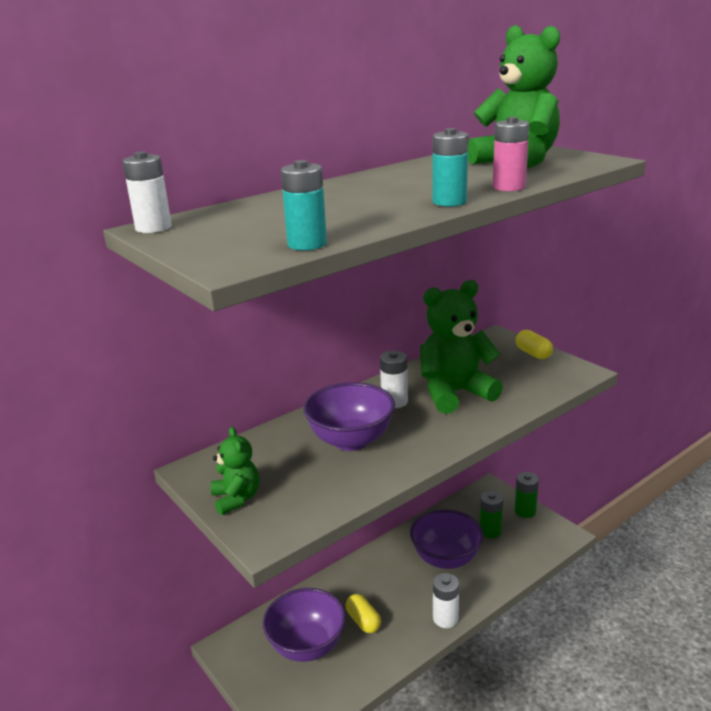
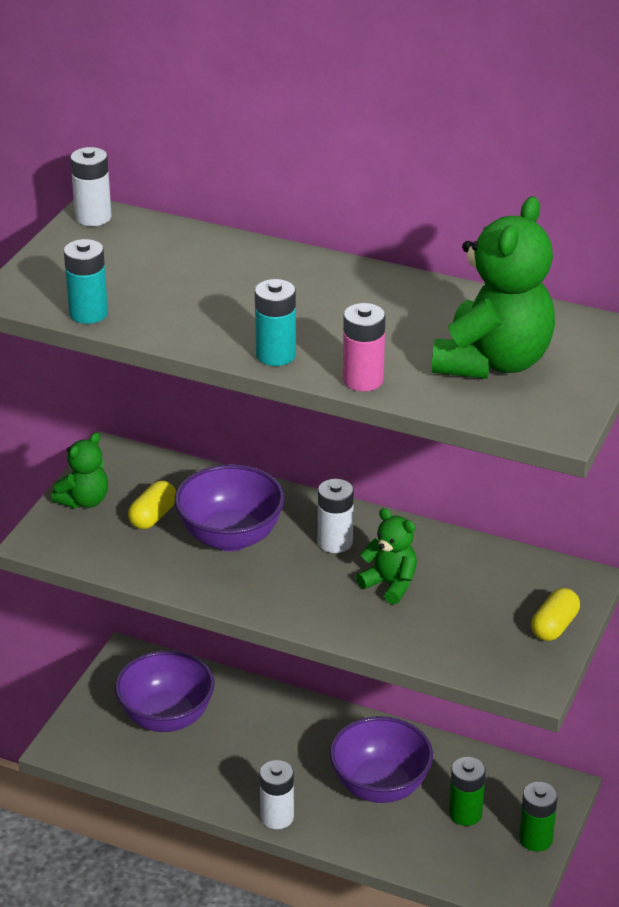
camera: 60 degrees right, 10 degrees up
yellow capsule [346,594,381,633] -> yellow capsule moved to [128,481,176,529]
green teddy bear [420,280,503,414] -> green teddy bear [356,508,417,604], size x0.54

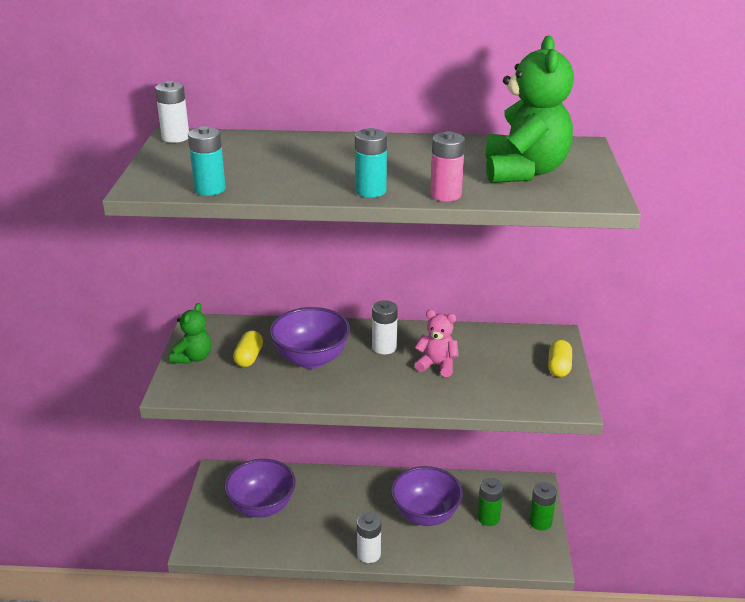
camera: 20 degrees left, 5 degrees down
green teddy bear [356,508,417,604] -> pink teddy bear [414,310,459,377]

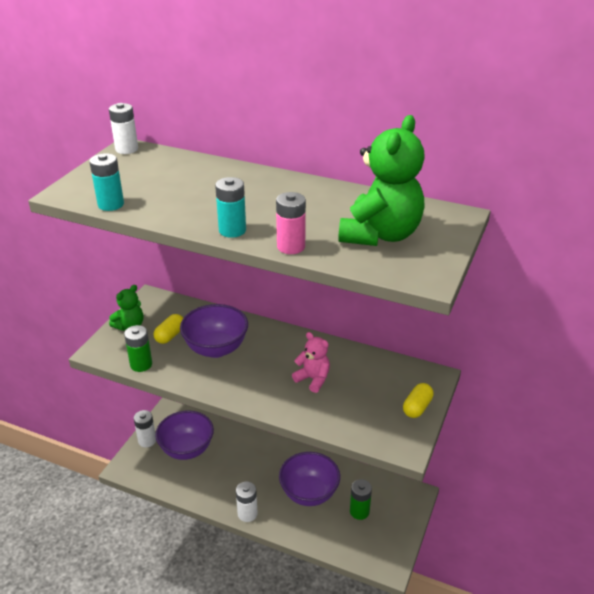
camera: 20 degrees right, 5 degrees up
white battery [372,301,398,354] -> white battery moved to [134,410,156,447]
green battery [529,482,557,530] -> green battery moved to [124,325,152,372]

